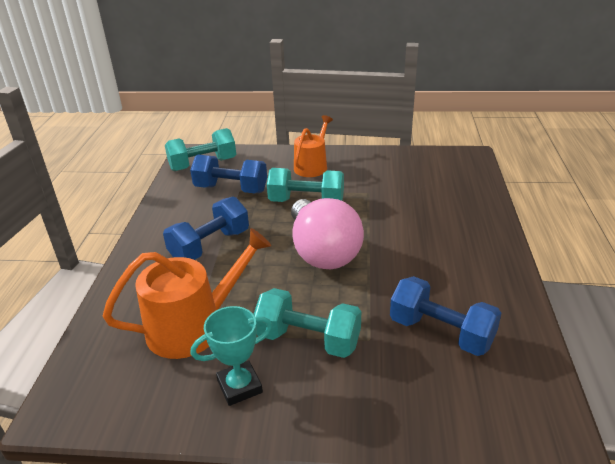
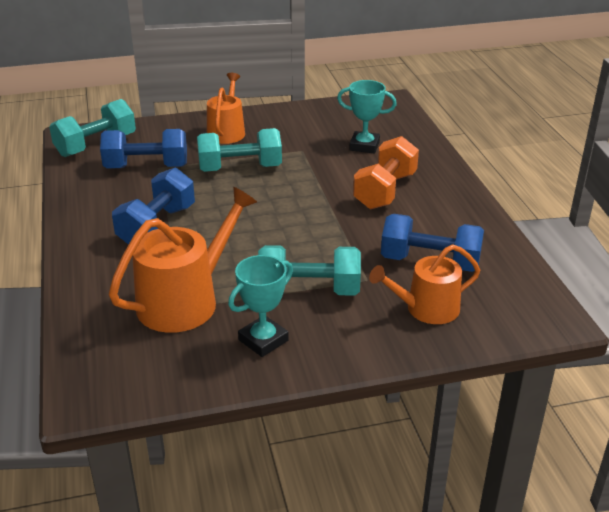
camera: 20 degrees left, 0 degrees up
pink light bulb [291,198,364,269] -> none
none -> turquoise trophy [337,80,397,153]
none -> orange dumbbell [353,136,419,209]
none -> orange watering can [369,244,480,324]

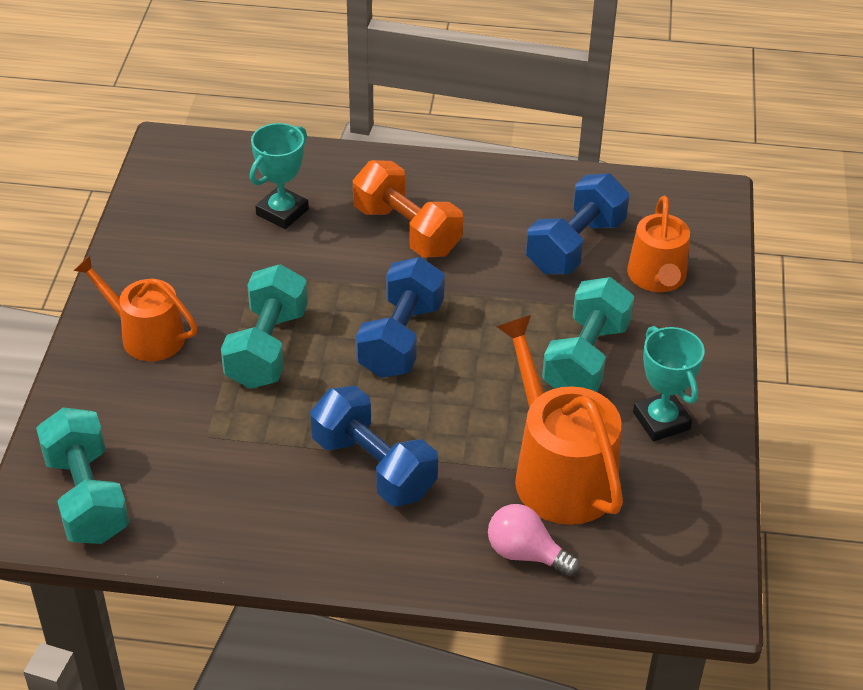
camera: 70 degrees left, 10 degrees up
blue dumbbell [100,129,187,168] -> blue dumbbell moved to [356,257,445,378]
none -> pink light bulb [488,504,580,577]

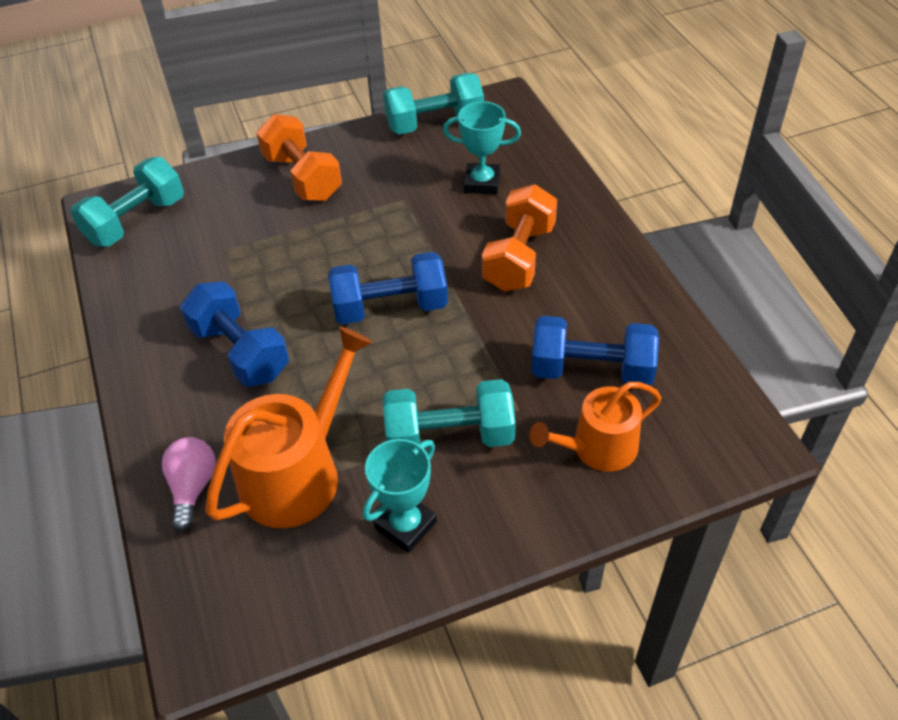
camera: 65 degrees right, 5 degrees up
orange watering can [73,255,197,361] -> orange dumbbell [256,114,342,201]
turquoise dumbbell [221,264,308,389] -> turquoise dumbbell moved to [383,73,484,134]
blue dumbbell [310,386,438,506] -> blue dumbbell turned 60 degrees counterclockwise [180,281,289,387]

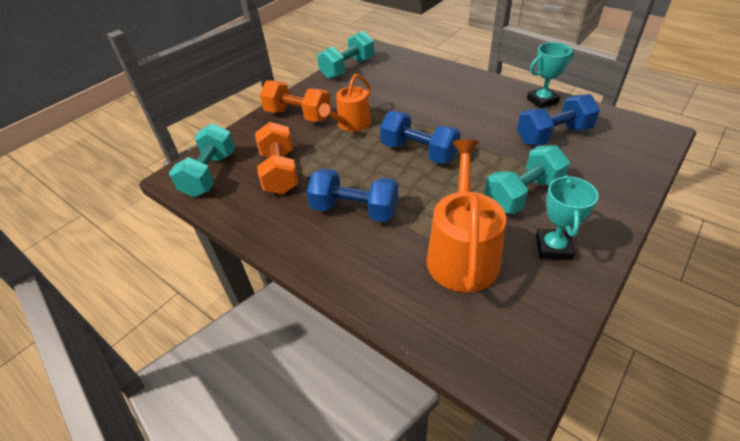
camera: 30 degrees left, 5 degrees down
pink light bulb [162,437,216,532] -> none
blue dumbbell [328,252,448,324] -> blue dumbbell turned 75 degrees clockwise [380,111,461,164]
turquoise trophy [443,101,521,194] -> turquoise trophy moved to [527,42,574,109]
orange dumbbell [482,184,557,292] -> orange dumbbell moved to [255,122,298,195]
orange watering can [530,382,662,472] -> orange watering can moved to [319,74,371,132]

